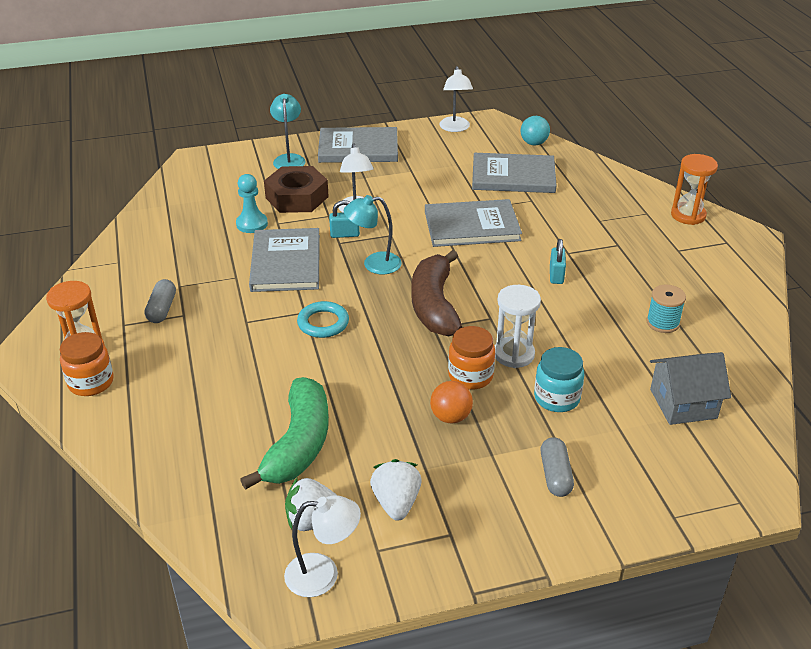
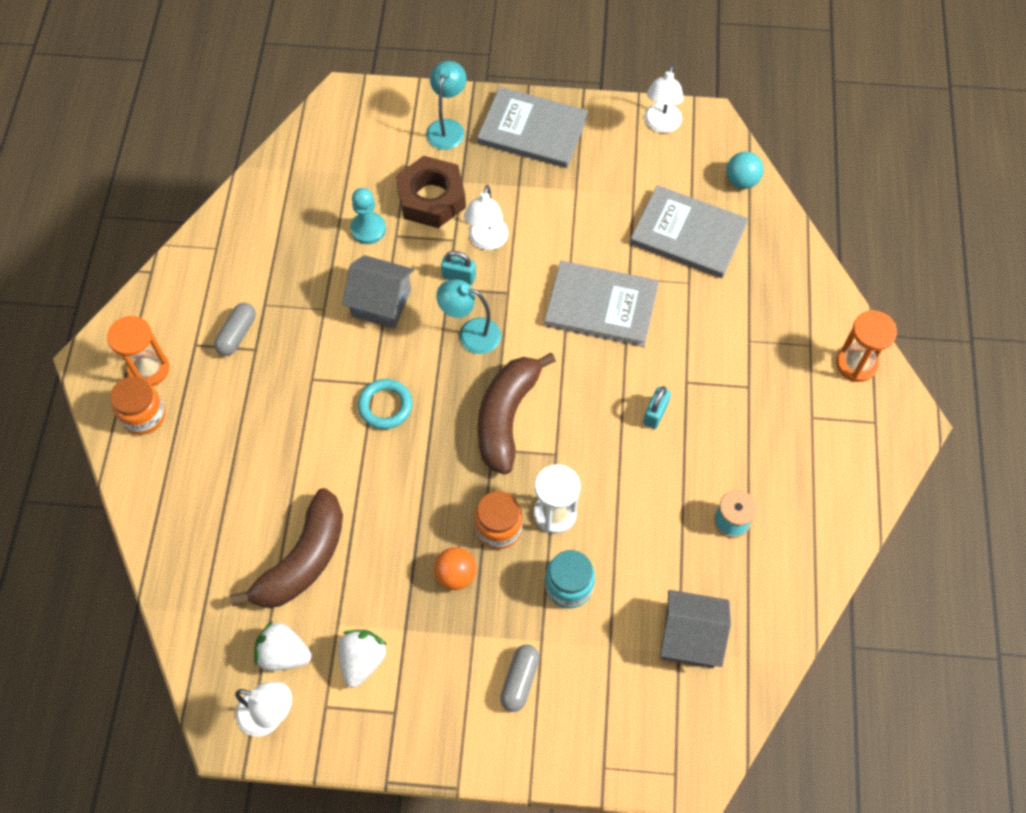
camera: 20 degrees right, 25 degrees up
green banana [240,377,329,490] -> brown banana [230,488,343,608]
grey book [249,228,320,292] -> grey house [342,255,414,329]

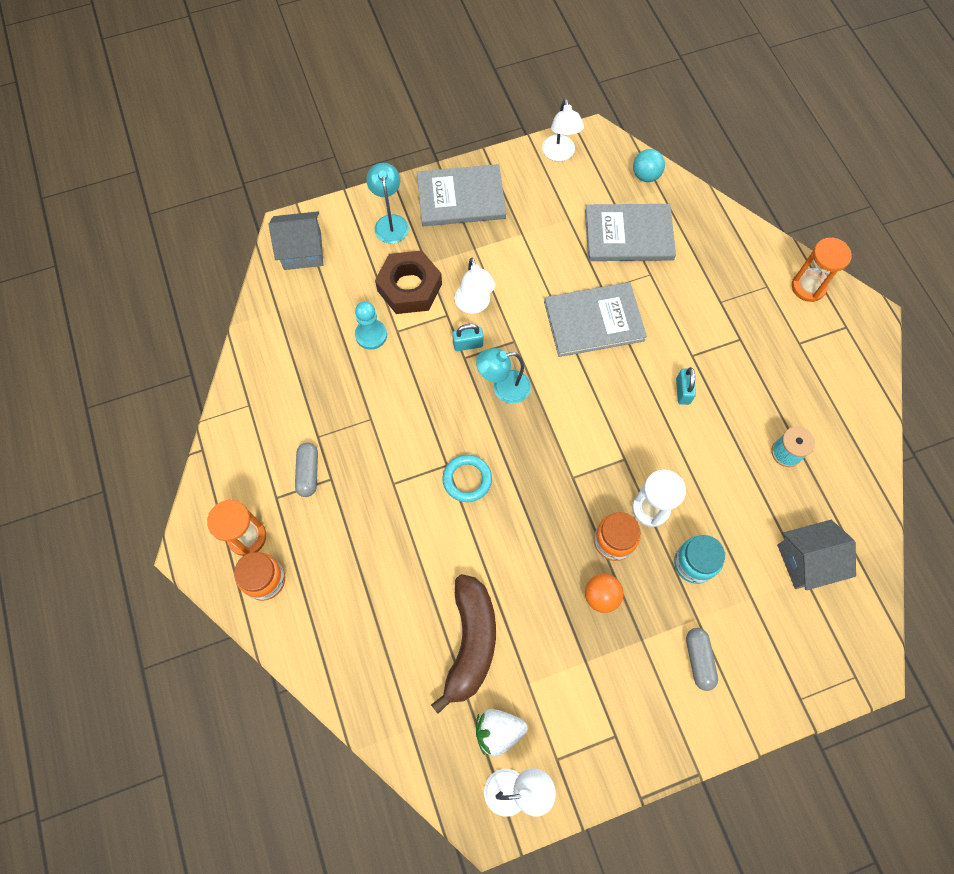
camera: 25 degrees left, 5 degrees up
white strawberry [338,630,387,688] -> none
grey house [342,255,414,329] -> grey house moved to [269,211,323,270]
brown banana [477,353,556,475] -> none

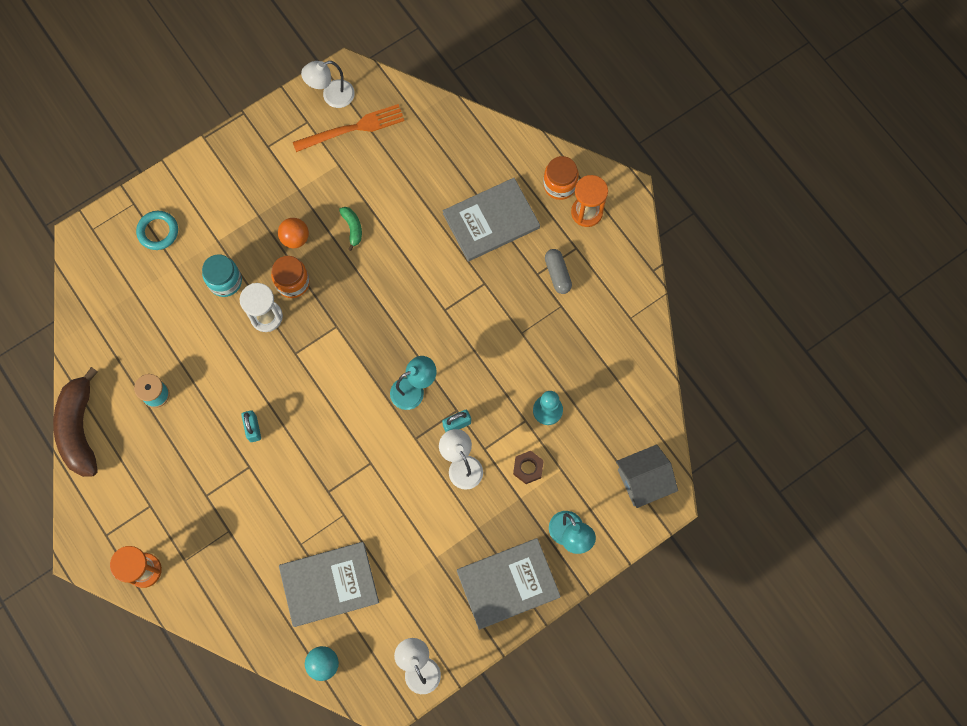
camera: 165 degrees right, 5 degrees up
brown nut [375,250,442,314] -> brown nut [513,451,544,484], size x0.51
brown banana [431,574,496,714] -> brown banana moved to [53,367,98,477]
turquoise ring [442,455,492,502] -> turquoise ring moved to [136,211,178,250]
white strawberry [476,709,528,757] -> orange fork [293,104,405,152]
grey book [544,282,647,357] -> grey book moved to [443,178,540,261]
grey capsule [686,628,718,691] -> none
grey house [777,520,856,590] -> none
none -> green banana [339,207,362,251]

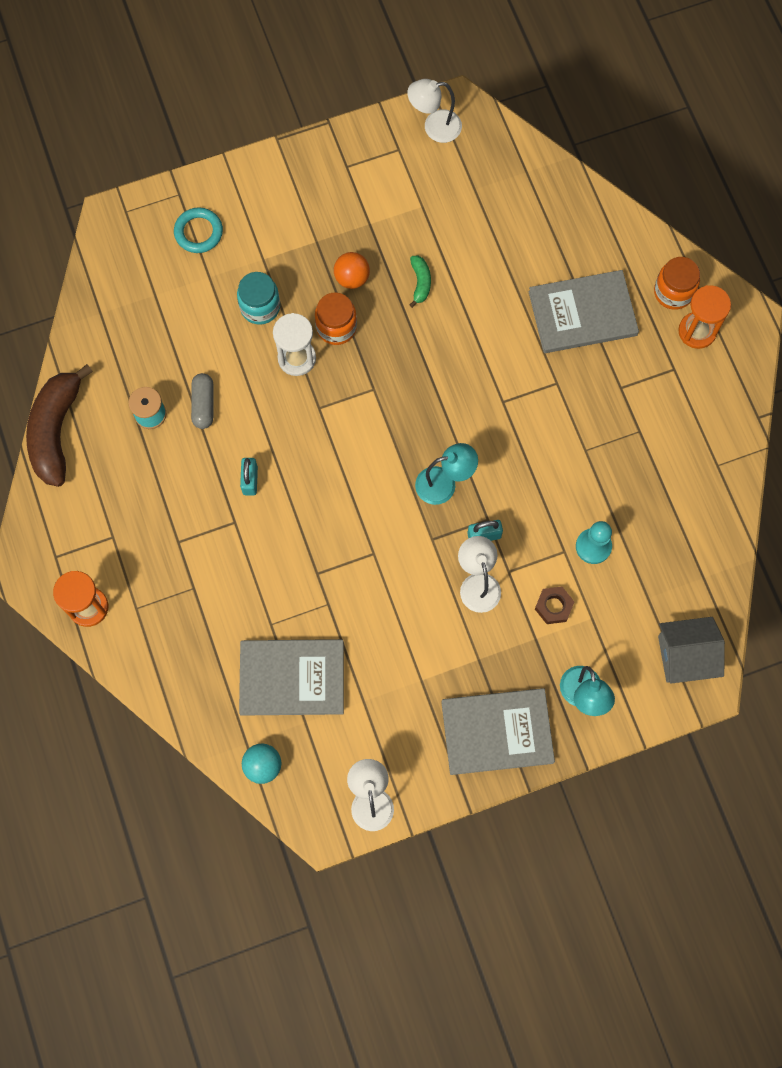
camera: 15 degrees right, 0 degrees up
orange fork [293,104,405,152] -> none
grey capsule [545,249,572,294] -> grey capsule moved to [191,373,213,429]

